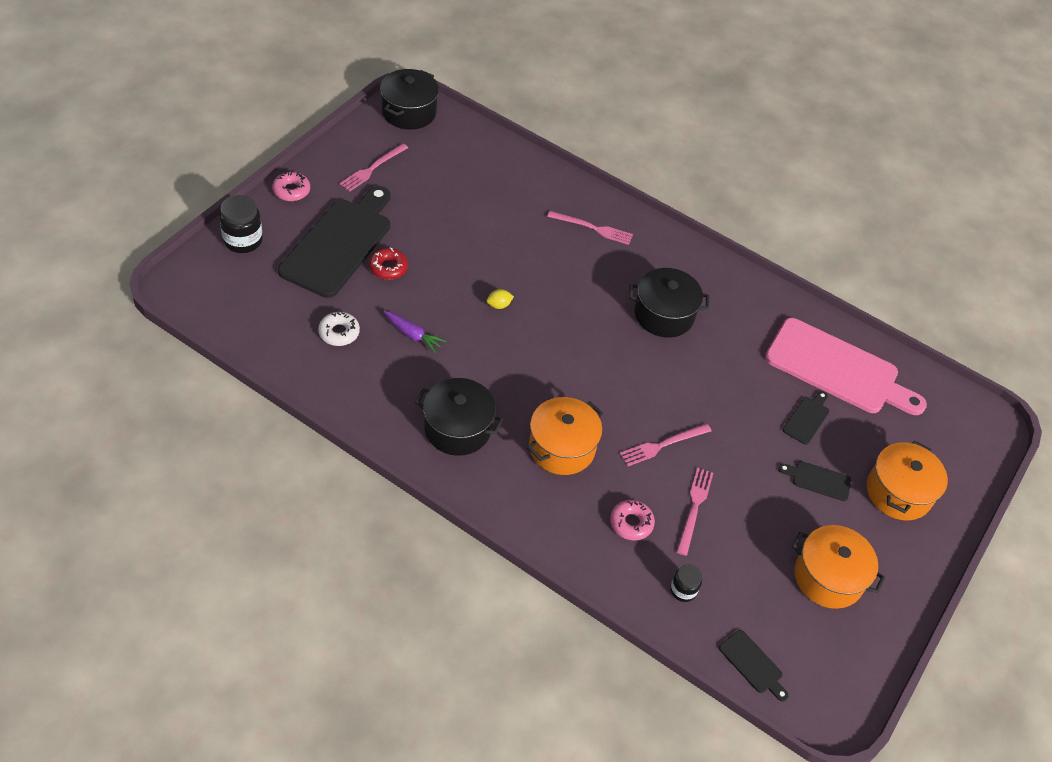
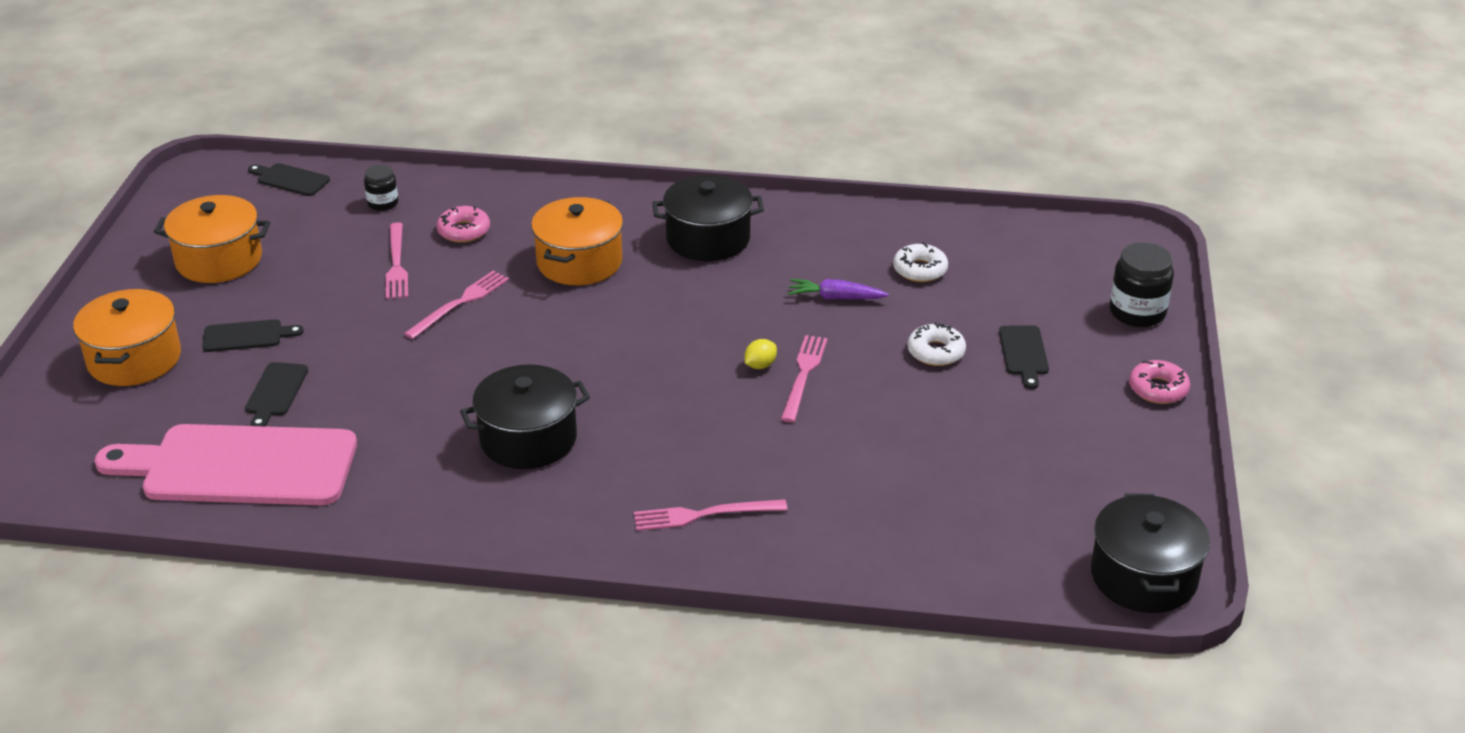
camera: 160 degrees right, 15 degrees down
black cutting board [278,186,390,298] -> black cutting board [999,325,1049,389], size x0.42
pink fork [340,143,408,191] -> pink fork moved to [781,335,828,422]
red donut [369,247,408,280] -> white donut [908,323,966,366]

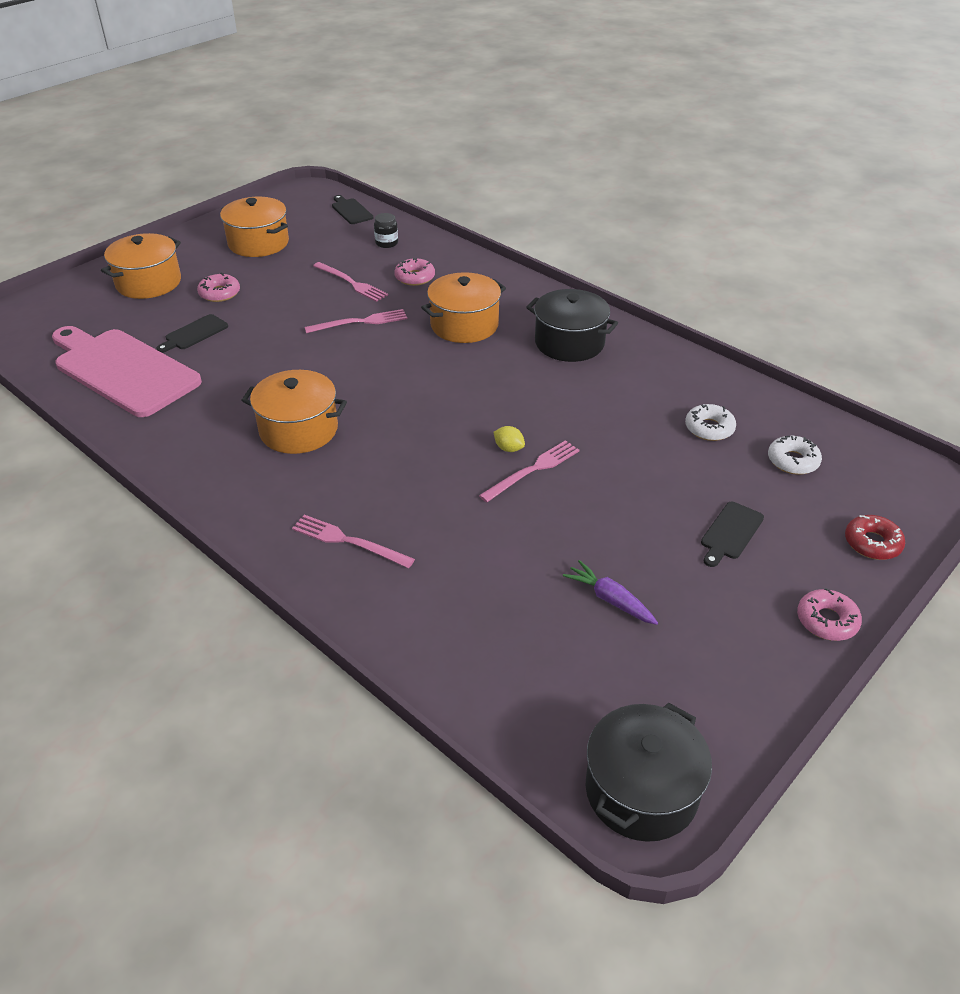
camera: 35 degrees right, 5 degrees up
black cutting board [202,319,304,352] -> pink donut [197,273,240,302]
pink fork [386,222,408,299] -> pink fork turned 75 degrees counterclockwise [313,262,388,302]
black pot [460,364,590,469] -> orange pot [241,370,347,454]
yellow lemon [745,339,777,369] -> yellow lemon turned 45 degrees clockwise [494,426,525,452]
purple carrot [788,279,889,299] -> purple carrot moved to [563,560,658,625]
white donut [908,323,966,366] -> white donut moved to [768,436,822,475]
black jar [1110,242,1174,327] -> red donut [845,515,905,560]

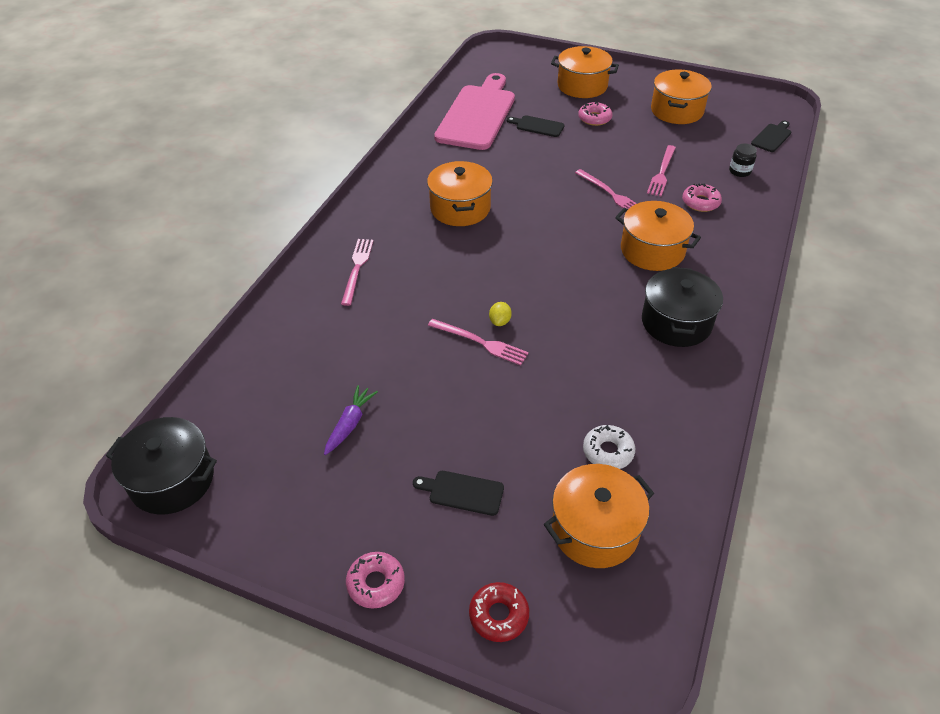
camera: 70 degrees right, 5 degrees up
white donut [768,436,822,475] -> orange pot [544,464,654,568]

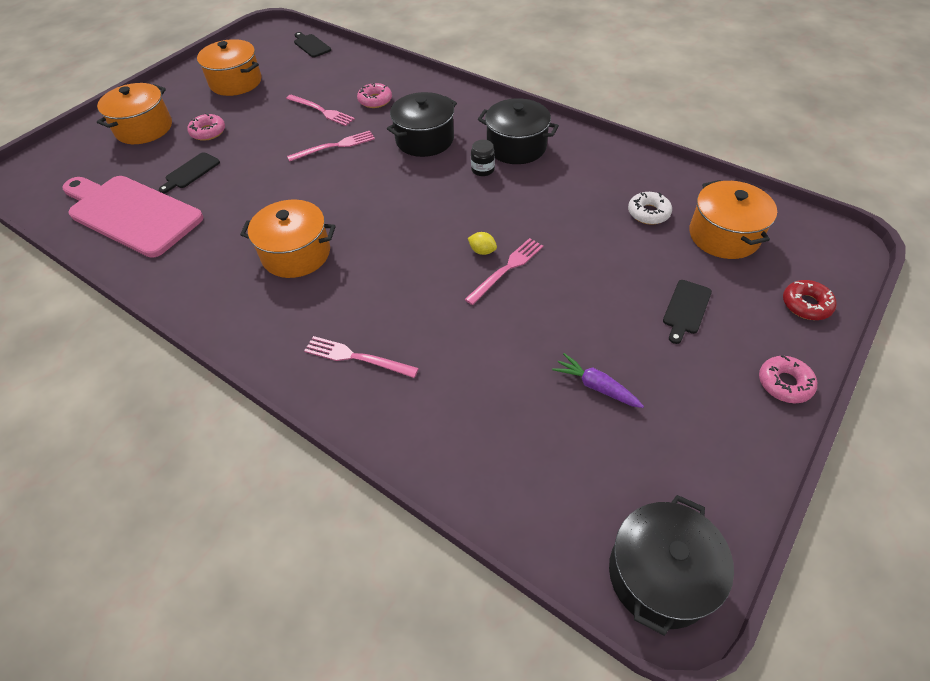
camera: 75 degrees left, 5 degrees up
orange pot [615,201,701,271] -> black pot [387,92,457,157]
black jar [729,144,757,177] -> black jar moved to [471,140,495,176]

